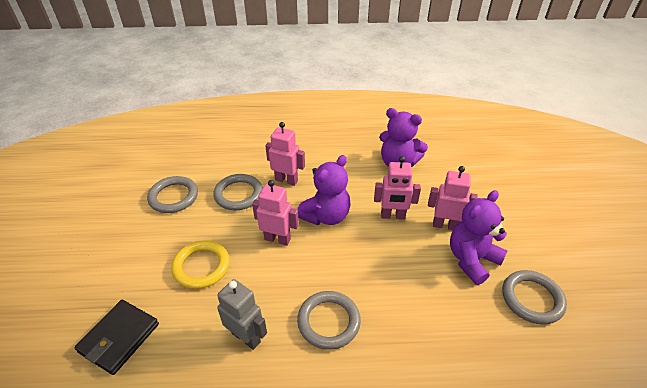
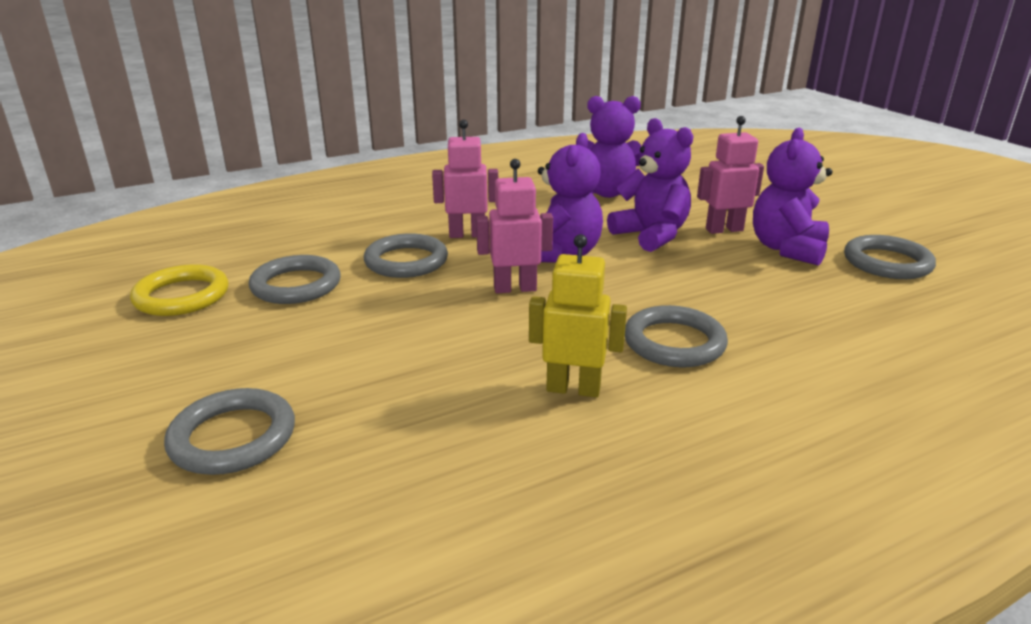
camera: 25 degrees left, 15 degrees down
black wallet [74,300,159,375] -> none
yellow ring [171,240,230,289] -> yellow ring moved to [130,264,228,316]
grey robot [217,279,267,350] -> yellow robot [529,234,627,397]
pink robot [374,156,421,219] -> purple teddy bear [607,118,693,252]
none -> grey ring [164,388,295,475]

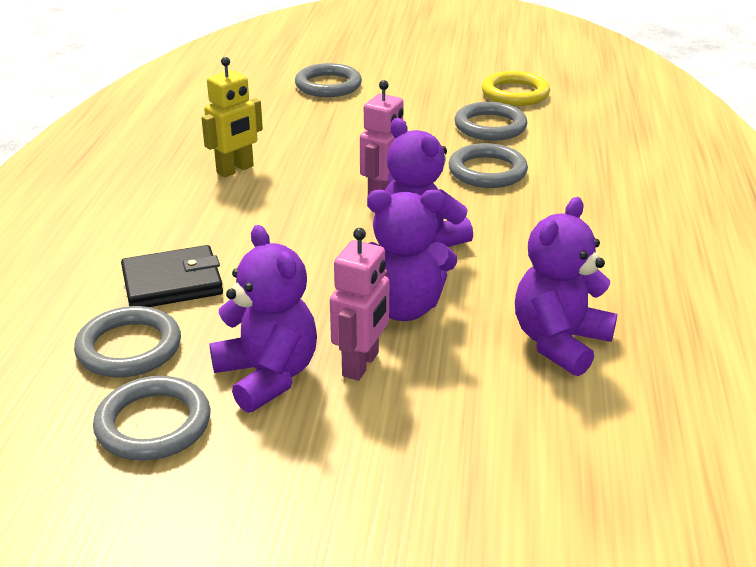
camera: 125 degrees right, 5 degrees up
pink robot [432,120,498,238] -> none
grey ring [625,305,728,367] -> grey ring moved to [74,306,181,377]
none -> black wallet [121,245,223,307]

